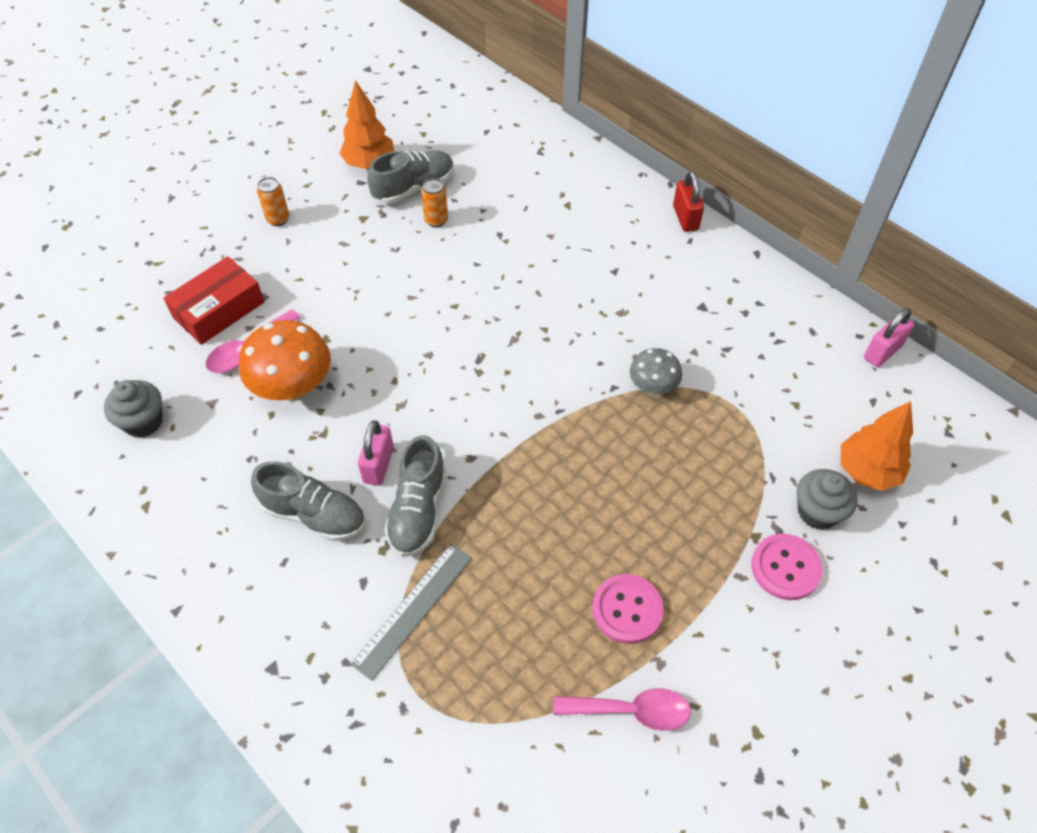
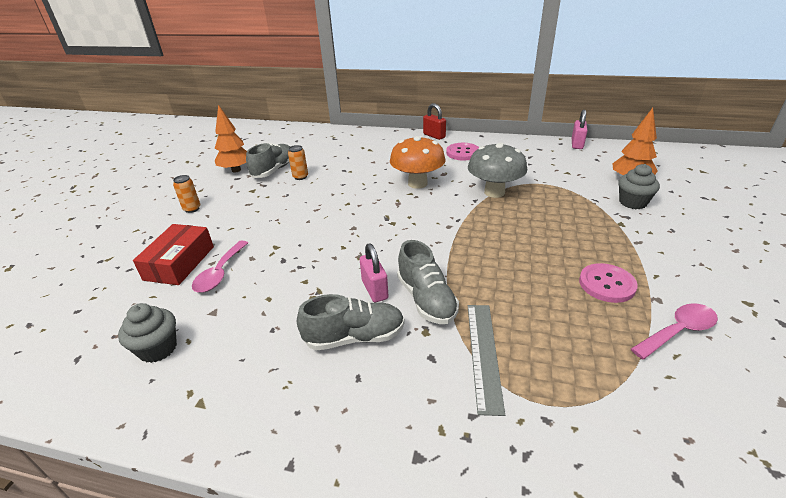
camera: 30 degrees left, 20 degrees down
orange mushroom [239,320,331,401] -> orange mushroom moved to [390,136,446,189]
grey mushroom [630,348,682,395] -> grey mushroom [468,143,527,198], size x1.71
pink button [751,534,823,600] -> pink button moved to [446,143,479,160]

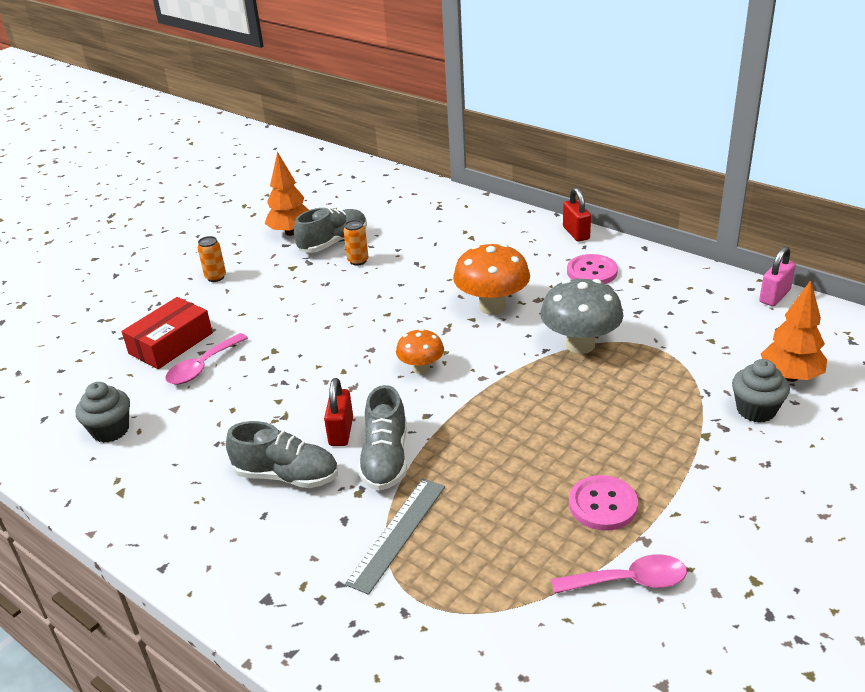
camera: 25 degrees right, 0 degrees up
pink padlock [360,243,389,302] -> red padlock [324,378,353,446]
none -> orange mushroom [396,329,444,374]

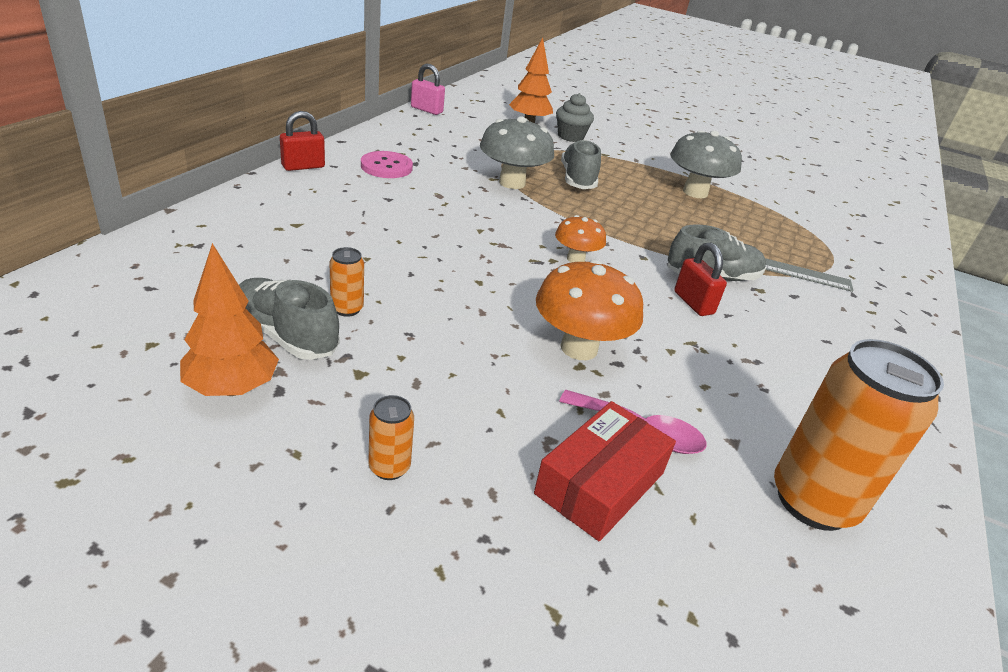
camera: 110 degrees left, 0 degrees up
grey cupcake [76,382,130,443] -> orange can [774,339,944,531]
red box [122,297,213,369] -> red box turned 75 degrees counterclockwise [534,401,676,541]
grey shoe [226,421,338,488] -> grey shoe moved to [561,139,601,189]
red padlock [324,378,353,446] -> red padlock turned 75 degrees clockwise [674,242,727,316]
orange mushroom [453,243,530,315] -> orange mushroom moved to [536,259,643,360]
pink spoon [551,554,687,594] -> none
pink button [569,475,638,531] -> grey mushroom [670,130,742,198]

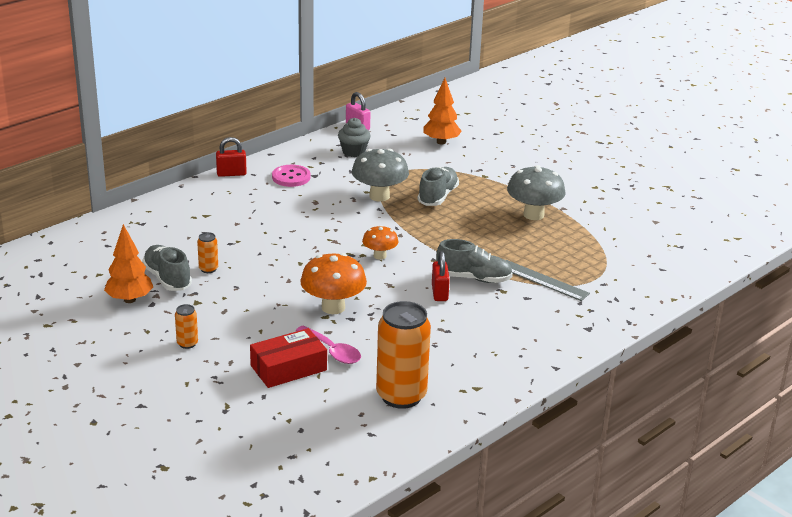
camera: 25 degrees right, 5 degrees down
grey cupcake [556,93,594,142] -> grey cupcake moved to [338,118,371,157]

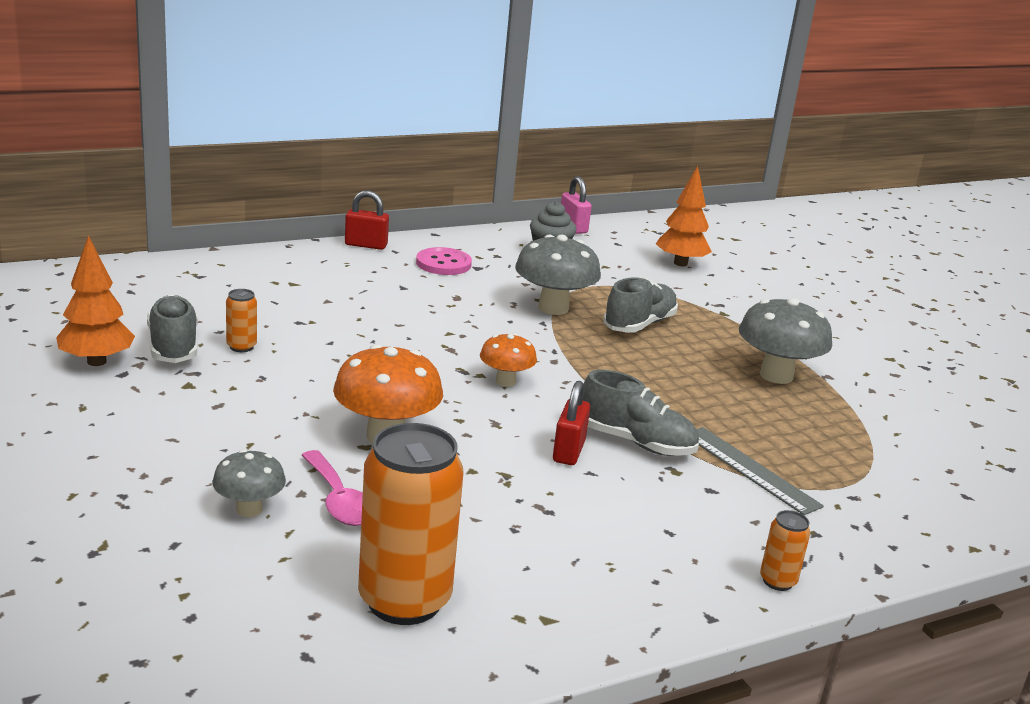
camera: 15 degrees right, 5 degrees down
orange can [175,304,198,349] -> orange can moved to [760,510,810,591]
red box [250,328,327,388] -> grey mushroom [212,449,286,517]

